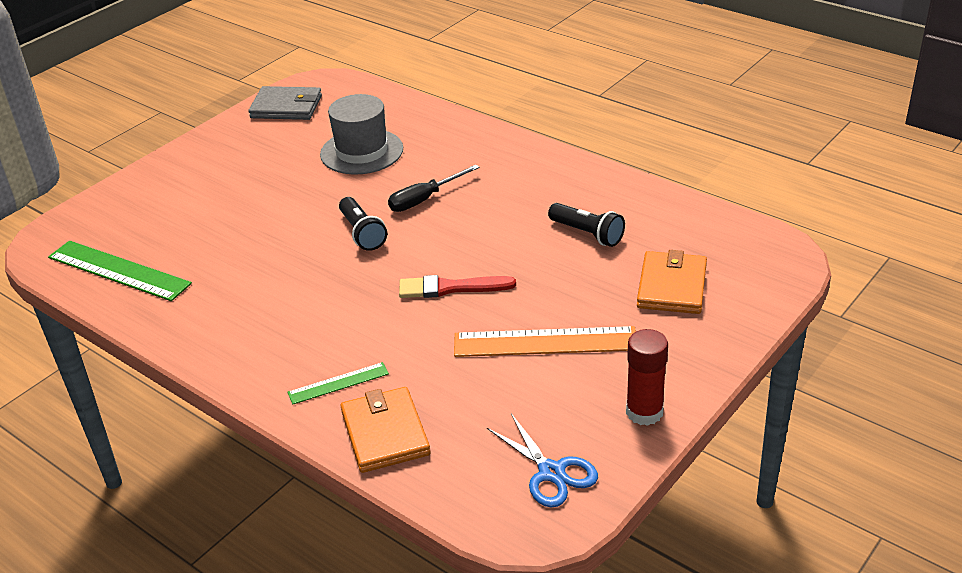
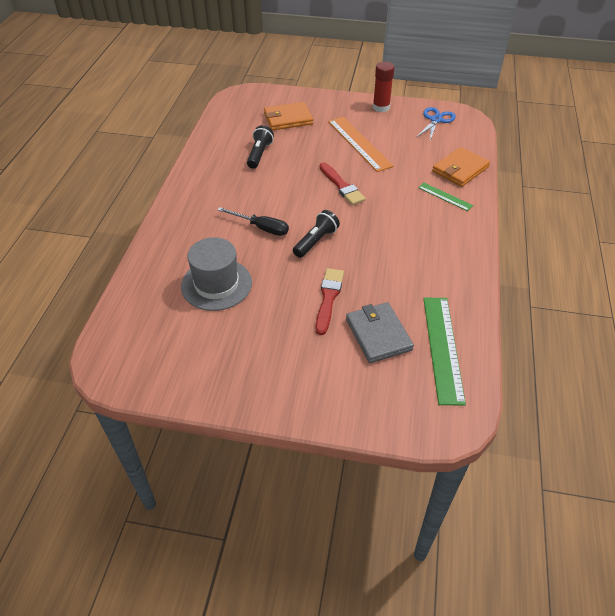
camera: 120 degrees left, 10 degrees up
grey wallet [248,86,322,120] -> grey wallet moved to [346,302,414,363]
none -> red brush [316,268,344,335]

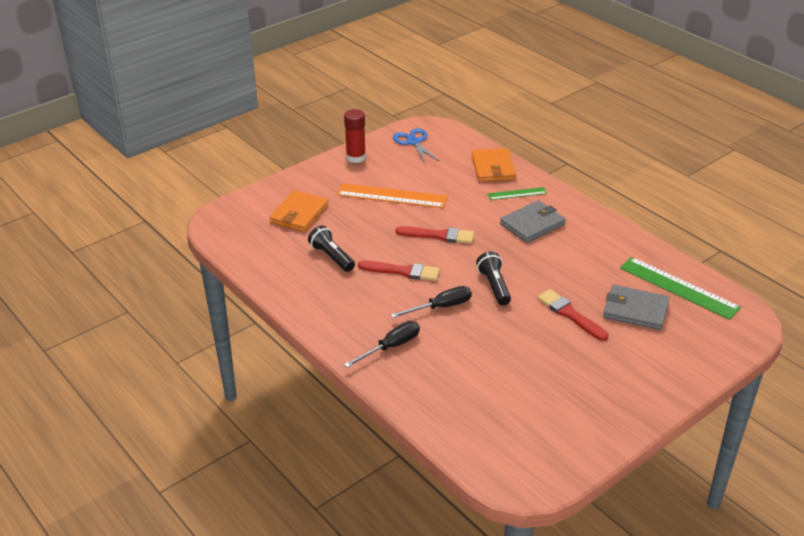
camera: 50 degrees left, 10 degrees down
grey hat [181,237,252,311] -> none
none -> black screwdriver [344,321,420,368]
none -> red brush [358,261,440,281]
none -> grey wallet [500,200,566,243]

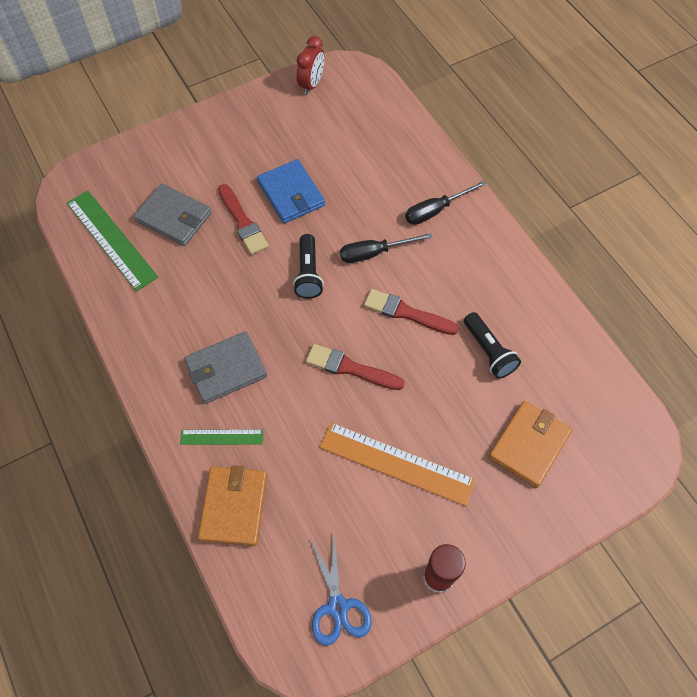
camera: 170 degrees left, 25 degrees up
none -> blue wallet [257,159,325,223]
none -> red clock [297,36,324,95]

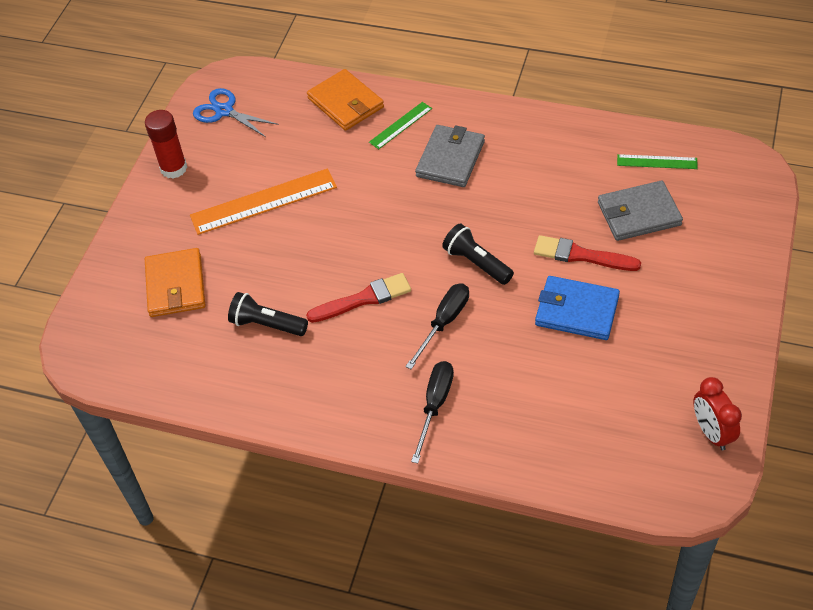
camera: 140 degrees right, 10 degrees down
green ruler [67,191,158,291] -> green ruler [617,154,698,169], size x0.54
red brush [306,344,405,390] -> none

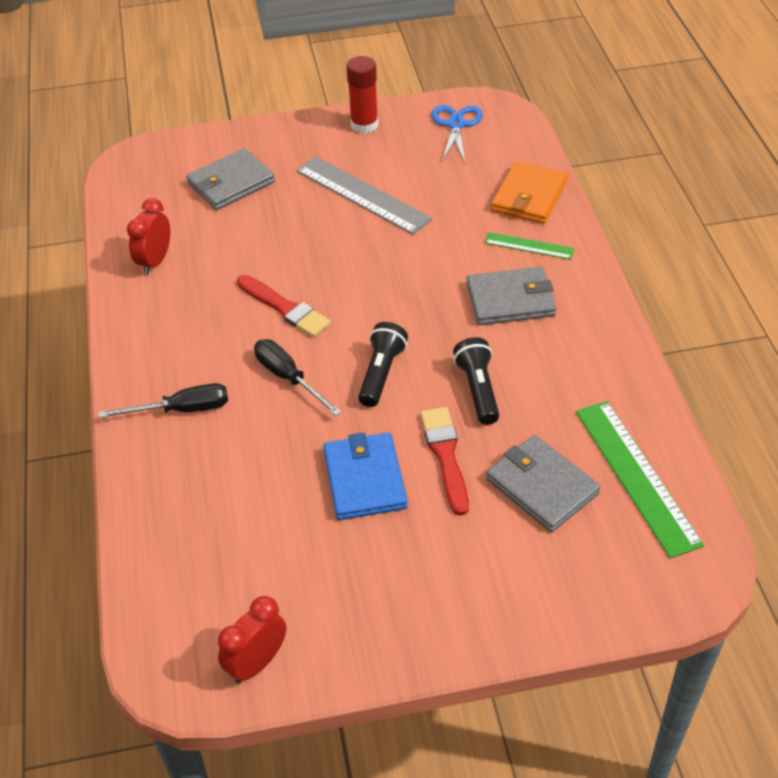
camera: 60 degrees right, 5 degrees down
orange wallet [145,248,205,317] -> grey wallet [186,148,275,210]
orange ruler [190,169,337,235] -> grey ruler [296,156,432,235]
black flashlight [228,292,308,336] -> black flashlight moved to [453,337,499,425]
black screwdriver [406,284,469,369] -> black screwdriver turned 135 degrees counterclockwise [254,339,341,416]
green ruler [617,154,698,169] -> green ruler [576,401,704,559], size x1.86
none -> red clock [127,198,170,275]

